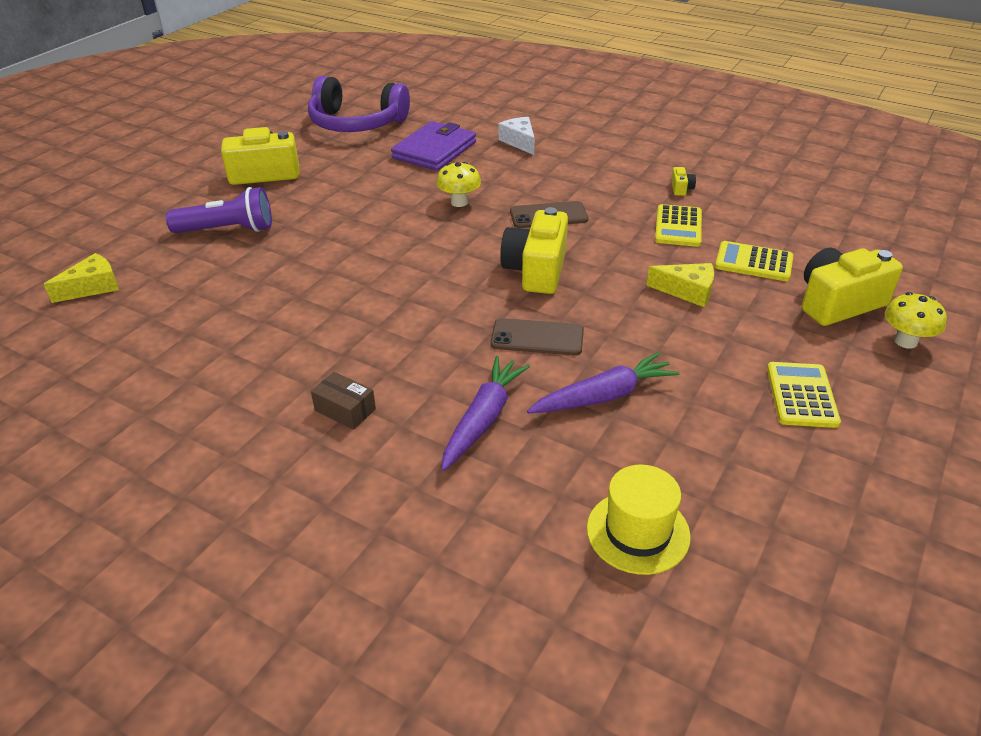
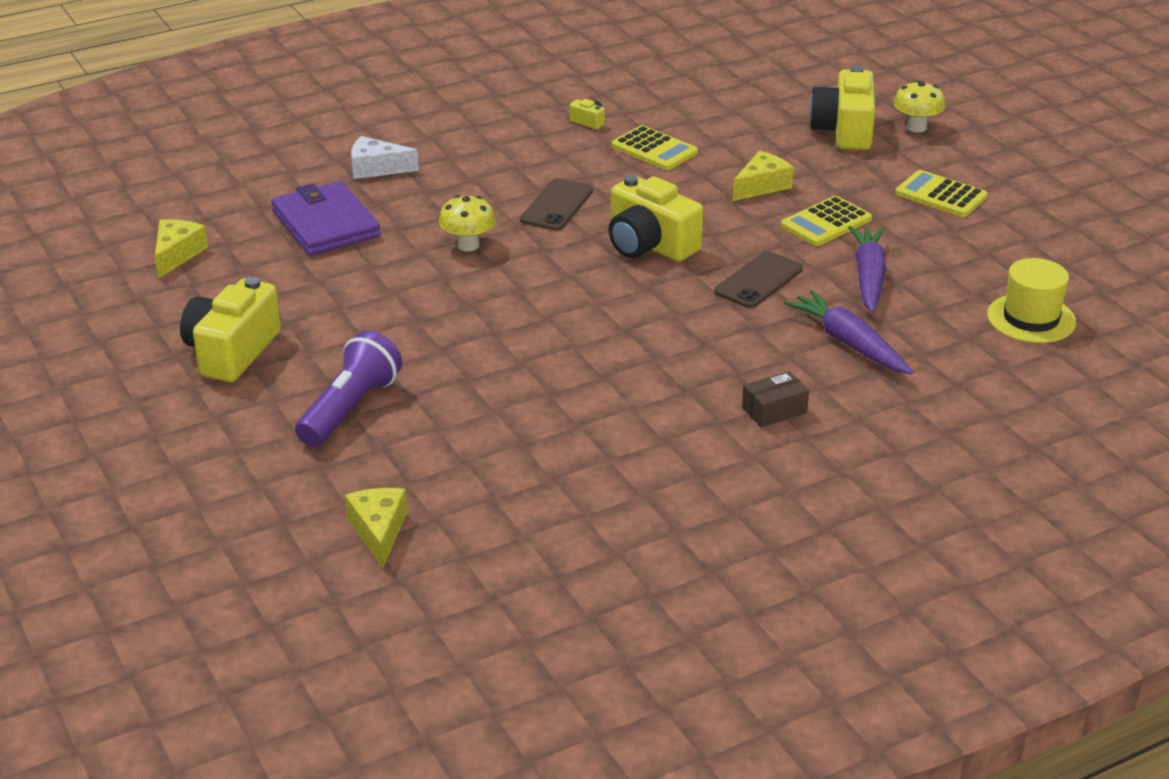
camera: 60 degrees left, 5 degrees down
purple headphones [308,76,410,132] -> yellow cheese [155,219,208,279]
yellow calculator [715,241,793,281] -> yellow calculator moved to [781,196,872,246]

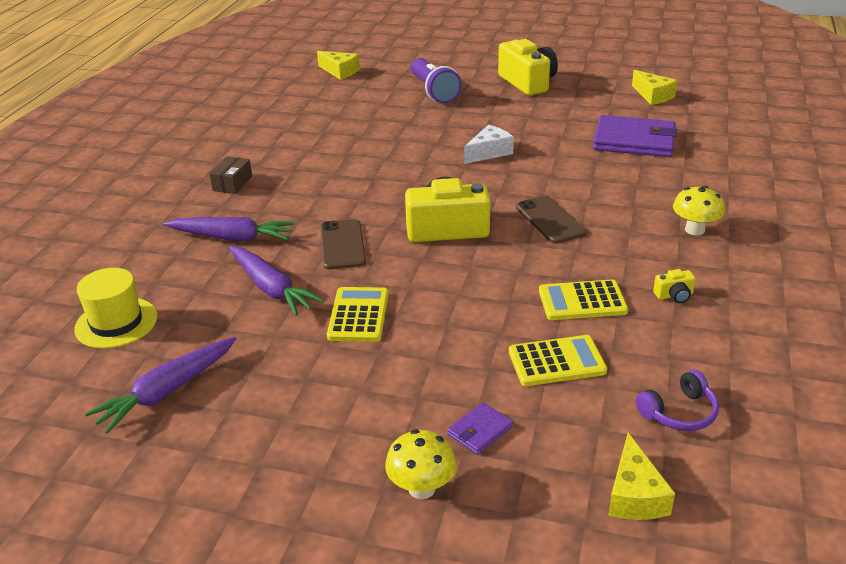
camera: 135 degrees right, 0 degrees up
white cheese [351,136,419,179] -> white cheese moved to [464,125,514,164]
yellow mushroom [438,195,496,251] -> yellow mushroom moved to [673,186,725,235]
yellow cheese [733,151,794,201] -> yellow cheese moved to [608,433,675,520]
yellow camera [809,66,875,150] -> purple wallet [447,402,513,455]
yellow calculator [895,170,988,217] -> yellow calculator moved to [509,335,607,386]
none -> purple carrot [85,337,236,434]
none -> purple headphones [636,370,719,431]

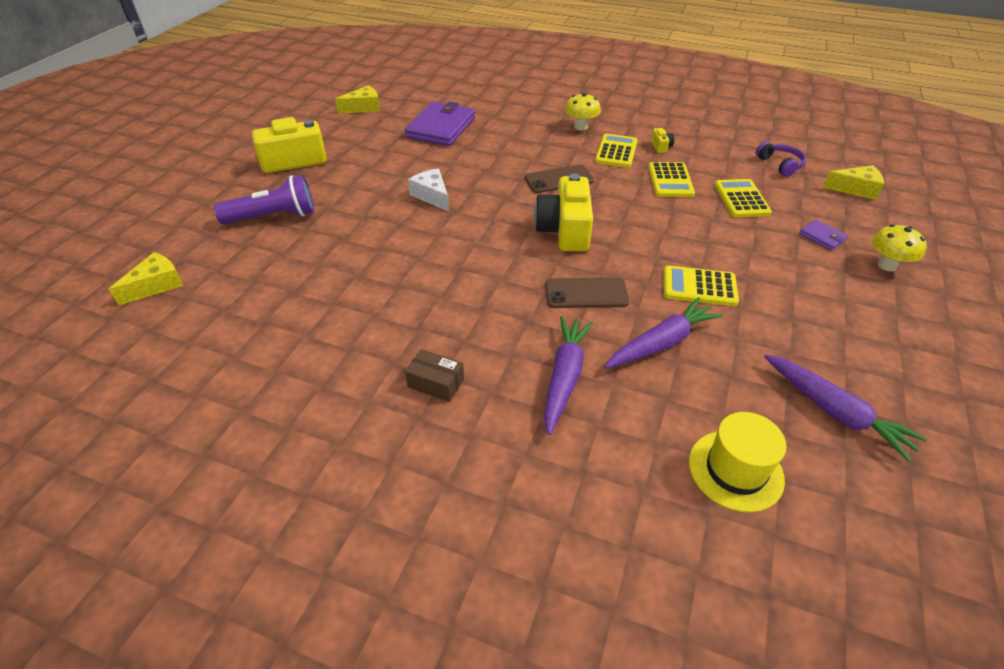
camera: 85 degrees left, 10 degrees up
none -> yellow calculator [595,134,638,168]

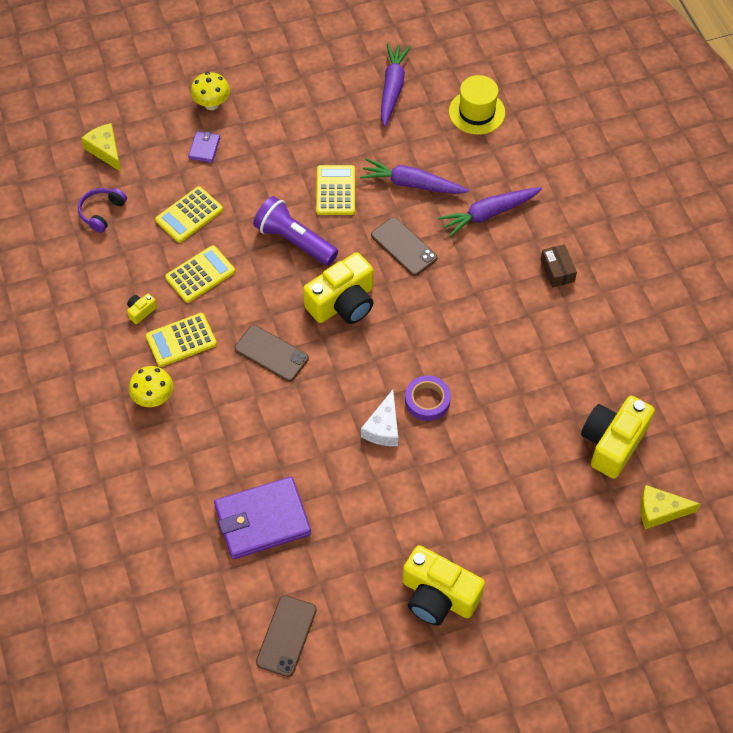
camera: 130 degrees left, 15 degrees up
purple flashlight [214,175,314,224] -> purple flashlight moved to [253,196,338,266]
yellow cheese [335,85,380,114] -> brown phone [256,595,317,677]
yellow calculator [664,266,739,306] -> yellow calculator turned 150 degrees counterclockwise [316,165,355,215]
none -> purple tape [405,376,451,421]
none -> yellow camera [581,396,655,479]

